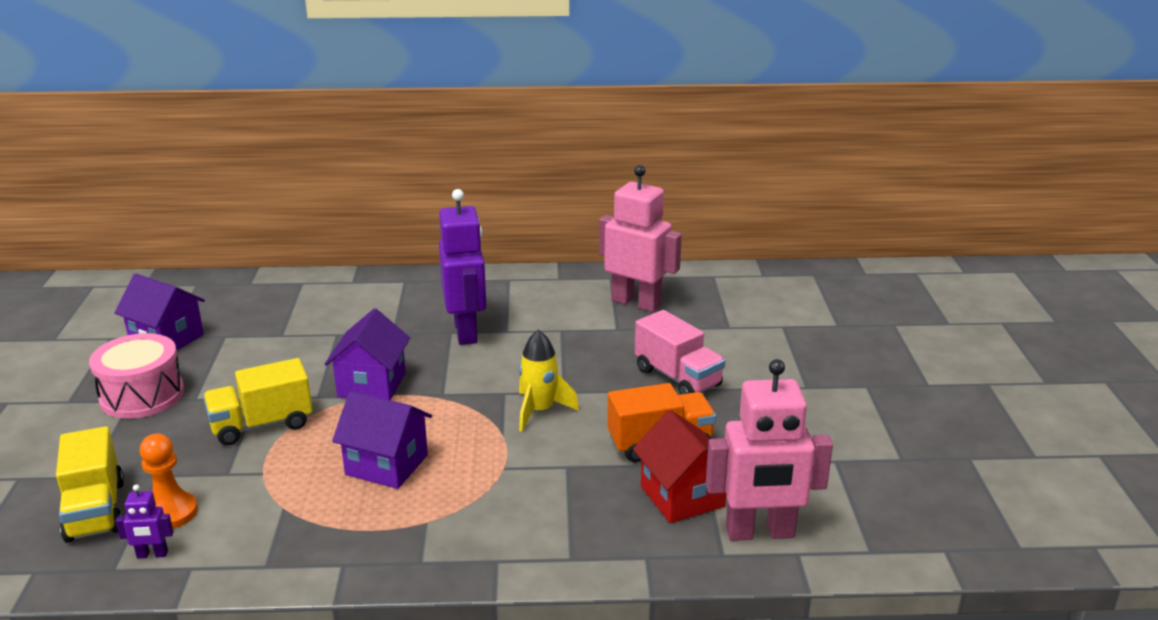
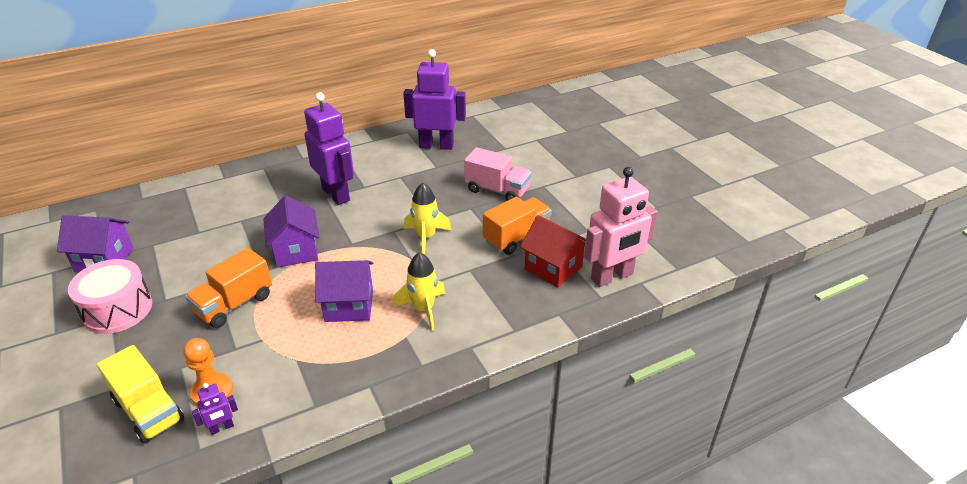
camera: 25 degrees left, 10 degrees up
yellow truck [203,358,313,445] -> orange truck [185,248,272,328]
pink robot [599,165,682,312] -> purple robot [403,49,466,150]
none -> yellow rocket [394,252,445,331]

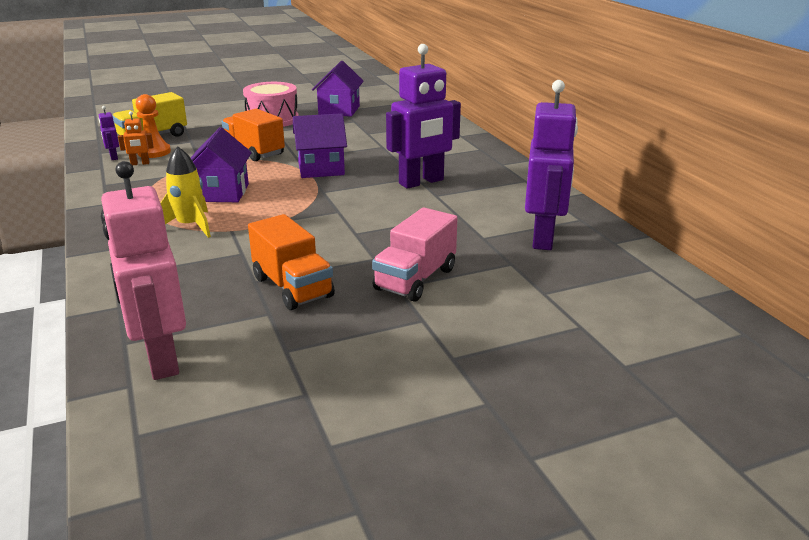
camera: 95 degrees right, 10 degrees down
yellow rocket [404,183,451,255] -> none
red house [520,215,586,287] -> none
none -> orange robot [118,111,154,165]

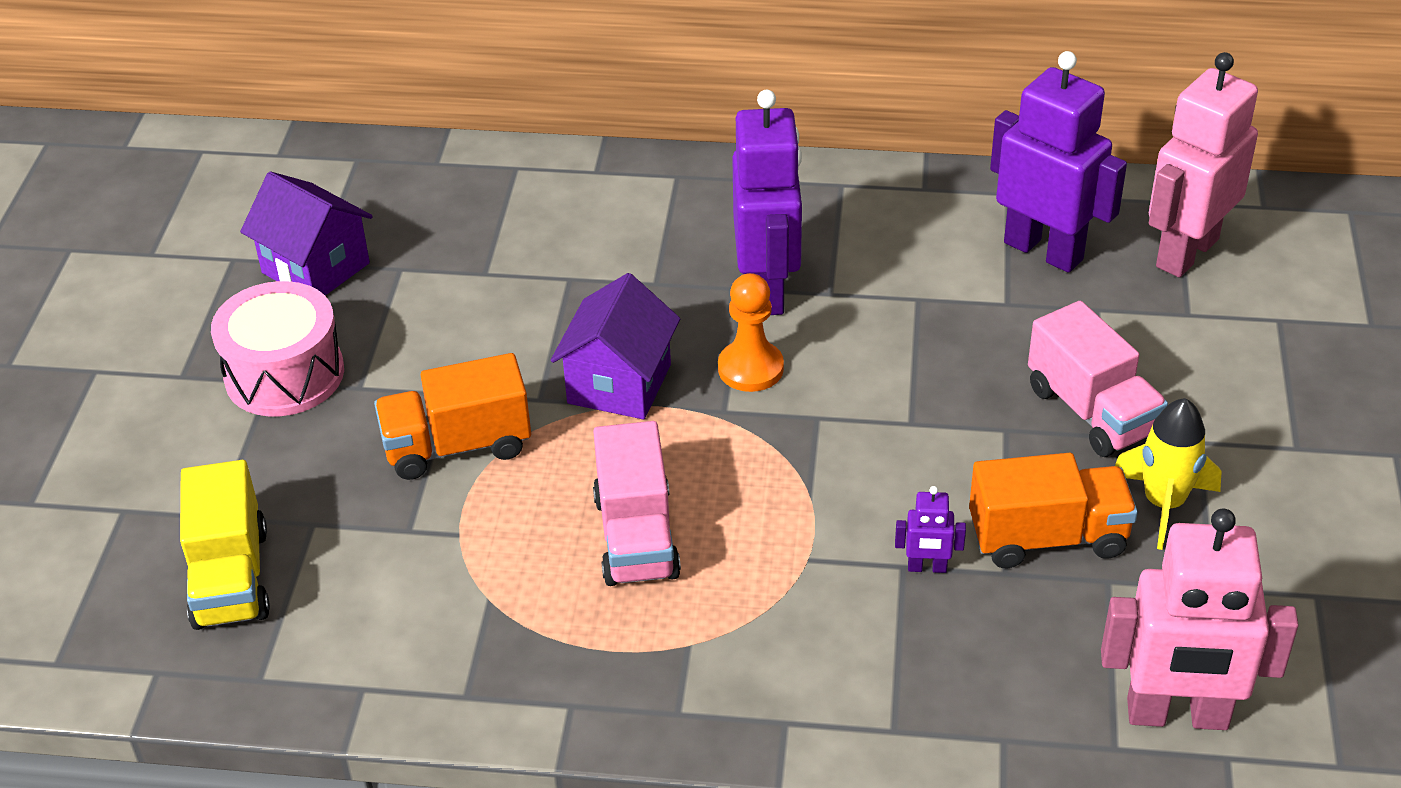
camera: 60 degrees left, 15 degrees up
purple robot [98,106,119,160] -> purple robot moved to [895,486,966,573]
orange robot [118,111,154,165] -> none
orange pawn [136,94,171,158] -> orange pawn moved to [718,273,784,392]
yellow rocket [161,146,211,238] -> yellow rocket moved to [1115,398,1222,550]
purple house [191,127,252,202] -> pink truck [593,421,681,586]
none -> pink robot [1149,52,1258,277]

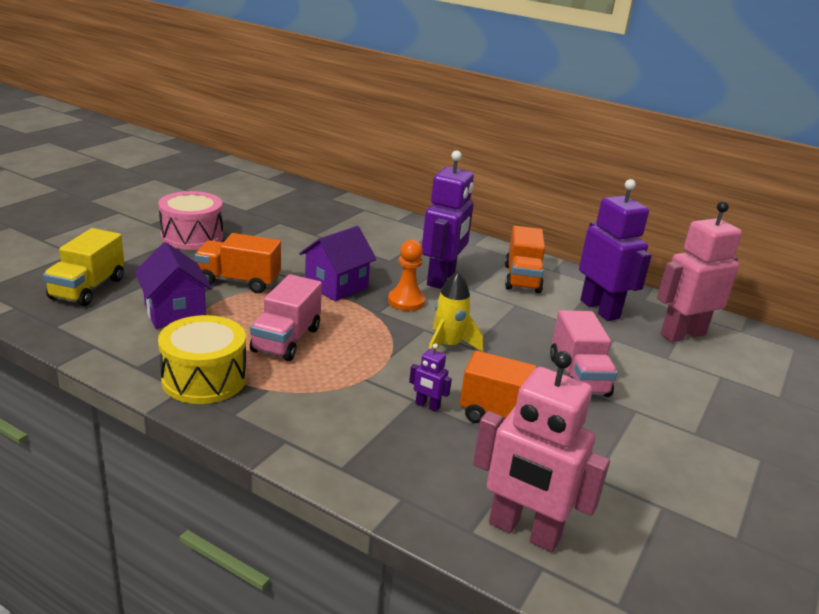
camera: 20 degrees right, 15 degrees down
purple house [240,171,373,296] -> purple house moved to [135,242,212,329]
yellow rocket [1115,398,1222,550] -> yellow rocket moved to [429,271,483,352]
none -> yellow drum [158,315,246,404]
none -> orange truck [505,226,545,293]

